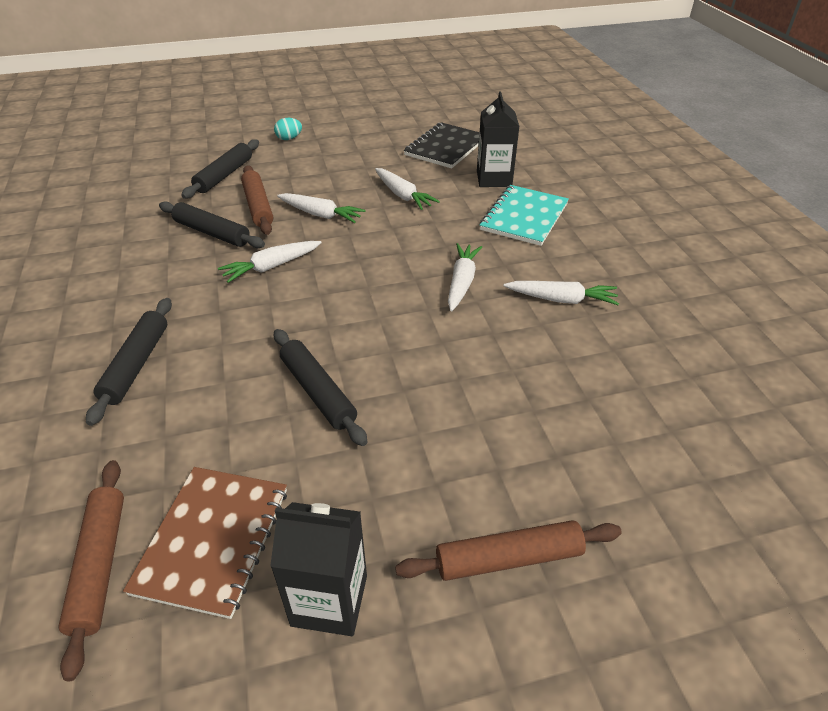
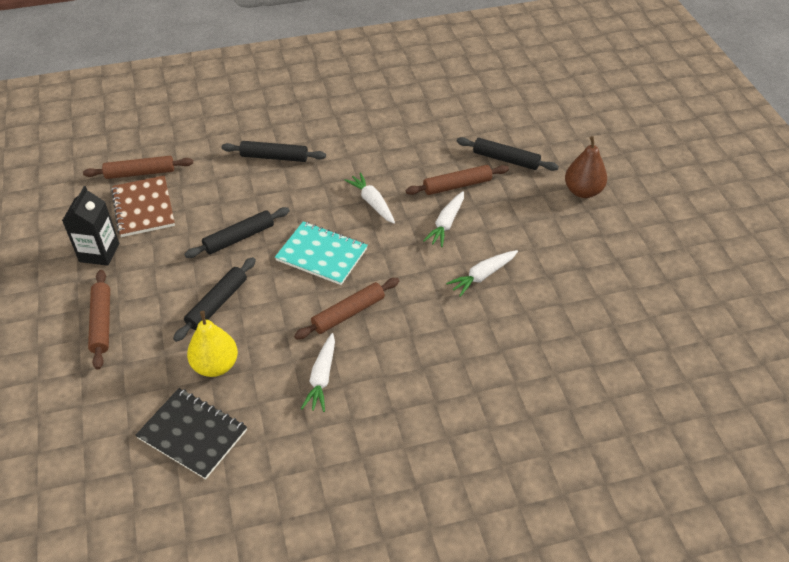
camera: 90 degrees right, 5 degrees up
brown notebook [123,467,287,619] -> brown notebook turned 60 degrees clockwise [111,175,175,237]
black rolling pin [159,201,265,248] -> black rolling pin moved to [173,257,256,342]
turquoise egg [274,118,302,140] -> brown pear [565,136,607,198]
black notebook [404,122,480,168] -> black notebook moved to [135,388,247,479]
white carrot [448,243,482,311] -> brown rolling pin [294,278,399,340]
black carton [477,91,519,187] -> none
turquoise notebook [480,185,569,246] -> turquoise notebook moved to [275,221,368,285]
none -> yellow pear [187,311,238,377]

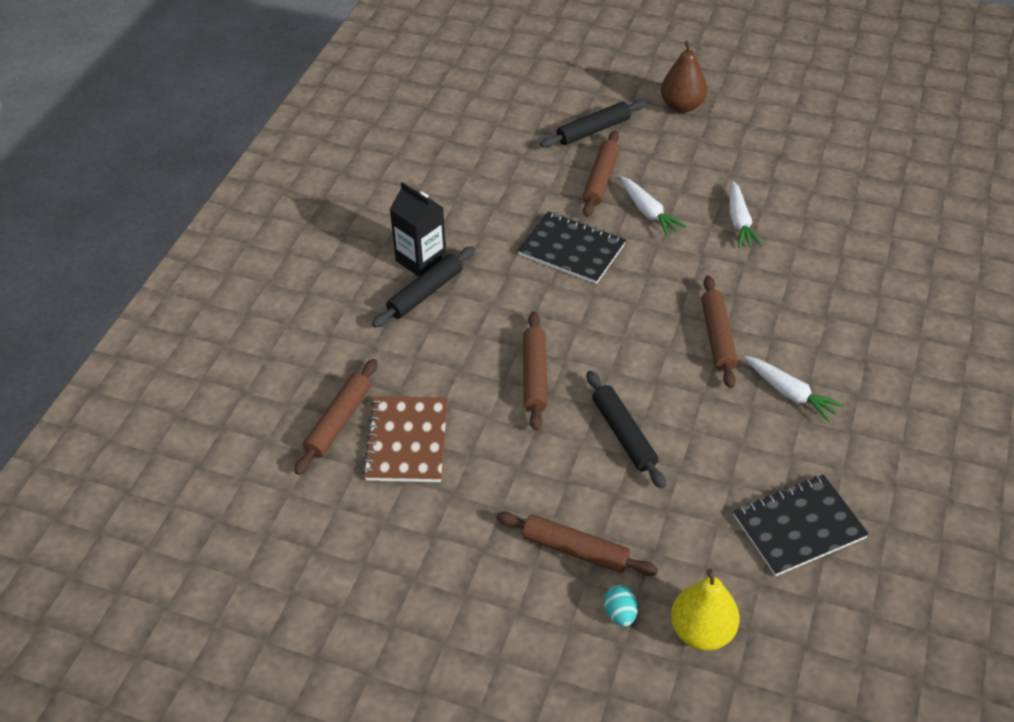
camera: 55 degrees left, 0 degrees up
black carton [62,186,119,266] -> black carton moved to [390,182,446,277]
brown notebook [111,175,175,237] -> brown notebook turned 75 degrees clockwise [362,396,448,482]
black rolling pin [184,207,290,258] -> brown rolling pin [523,312,547,431]
yellow pear [187,311,238,377] -> yellow pear moved to [671,569,740,651]
turquoise notebook [275,221,368,285] -> none
white carrot [344,173,395,223] -> black notebook [517,211,626,284]
none -> turquoise egg [604,585,638,627]

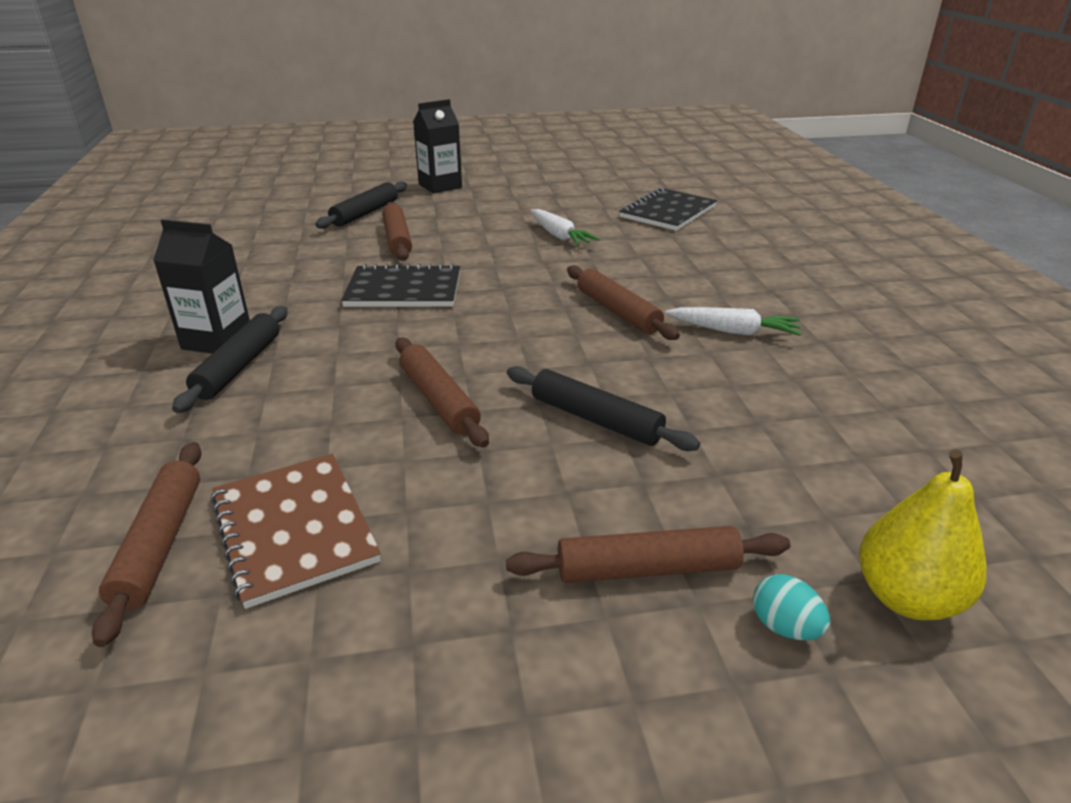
camera: 30 degrees left, 15 degrees down
white carrot [621,176,687,237] -> none
brown pear [661,41,708,113] -> black carton [413,99,462,193]
black notebook [733,475,869,576] -> black notebook moved to [619,188,717,231]

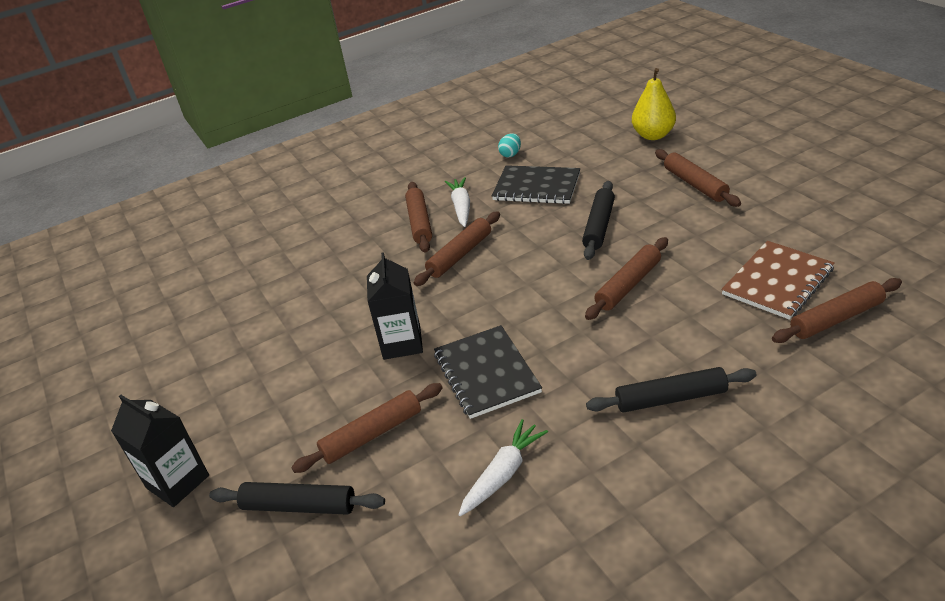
camera: 105 degrees left, 5 degrees up
black carton [153,219,250,354] -> black carton moved to [367,252,423,360]
white carrot [530,209,600,246] -> white carrot moved to [458,419,548,516]
black notebook [619,188,717,231] -> black notebook moved to [492,165,580,204]
turquoise egg [753,574,830,640] -> turquoise egg moved to [498,133,521,158]
none -> brown rolling pin [405,182,432,253]

